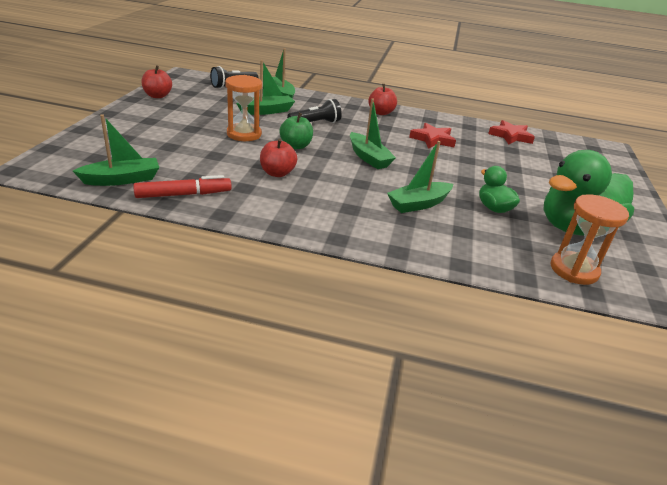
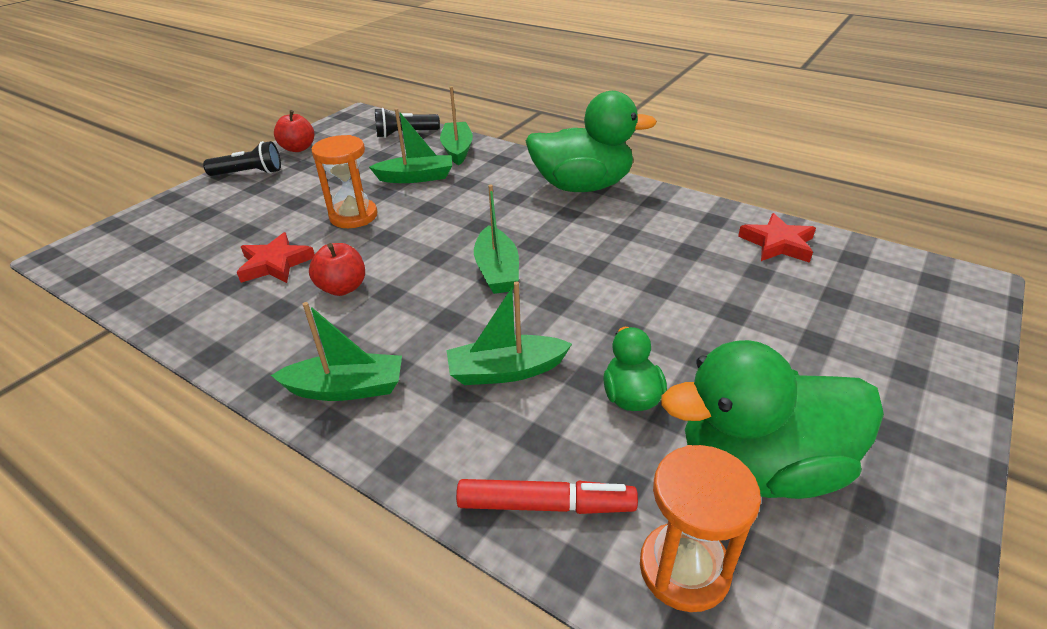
camera: 25 degrees right, 5 degrees up
green boat [73,114,159,186] -> green boat moved to [271,302,402,401]
red marker [133,175,232,198] -> red marker moved to [456,479,638,514]
green apple [280,113,313,149] -> none
black flashlight [287,99,342,123] -> black flashlight moved to [203,141,281,176]
red apple [368,84,397,115] -> green duck [526,91,657,192]
red star [409,123,456,149] -> red star moved to [237,232,315,283]

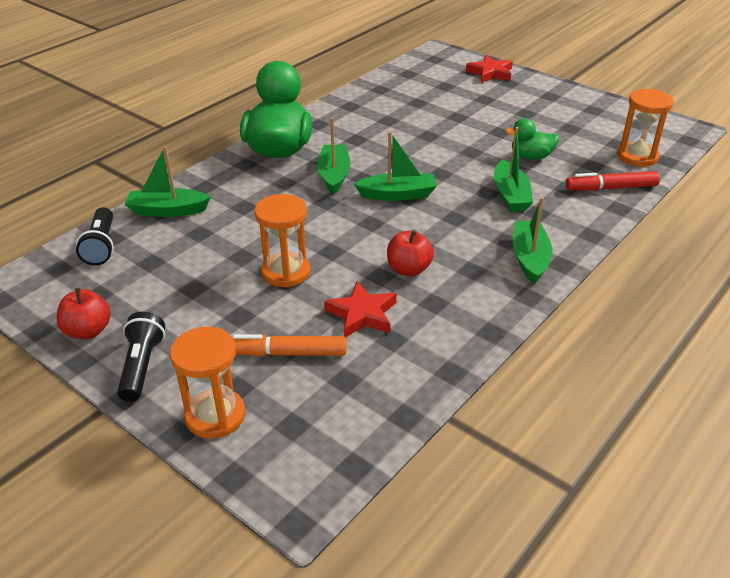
camera: 85 degrees left, 0 degrees up
green boat [369,108,452,183] -> green boat moved to [317,117,351,195]
red marker [456,479,638,514] -> red marker turned 105 degrees counterclockwise [566,171,660,191]
green duck [661,340,884,499] -> none
red star [738,213,816,263] -> red star moved to [466,55,513,83]
none -> orange hourglass [170,327,245,439]
none -> orange marker [232,334,346,356]

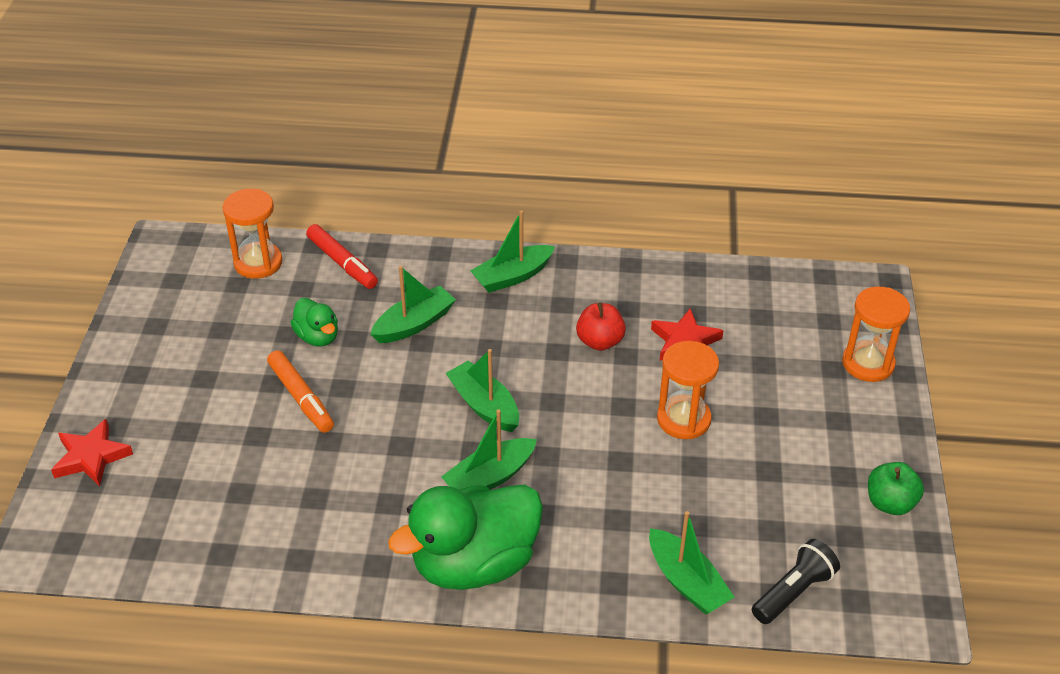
camera: 125 degrees left, 5 degrees up
red apple [56,288,111,339] -> green apple [868,462,924,515]
black flashlight [117,312,165,402] -> none
orange marker [232,334,346,356] -> orange marker moved to [267,350,334,433]

